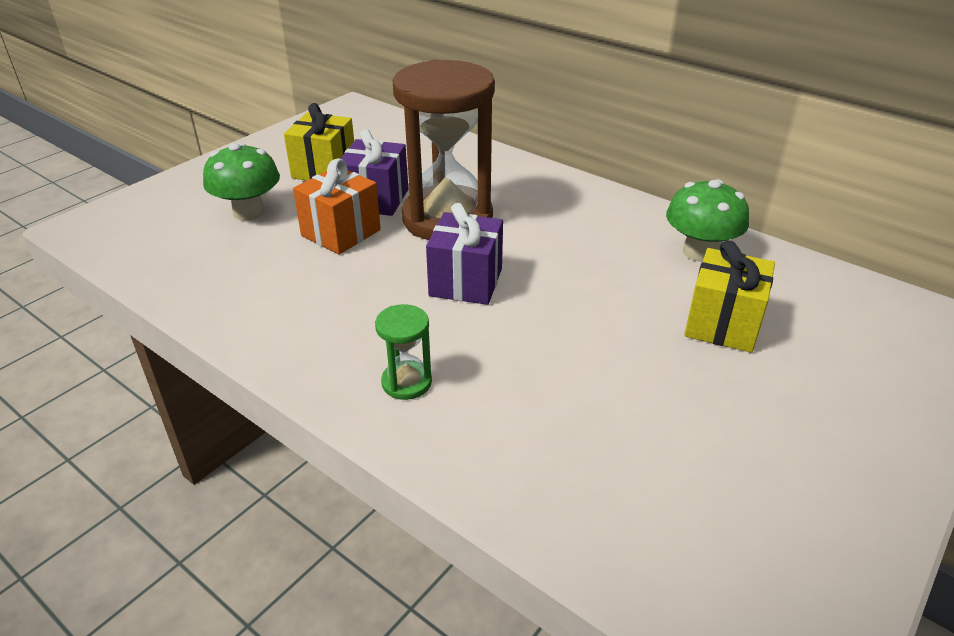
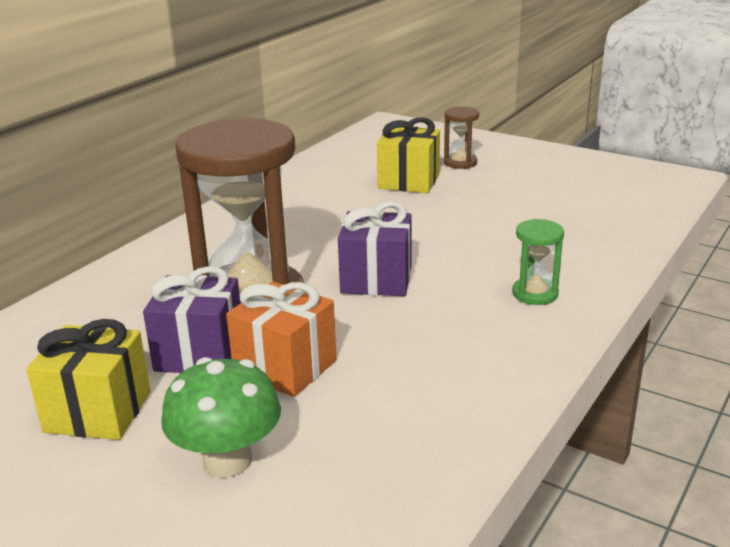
camera: 95 degrees left, 10 degrees down
green mushroom [666,179,749,262] -> none
none -> brown hourglass [444,106,479,169]

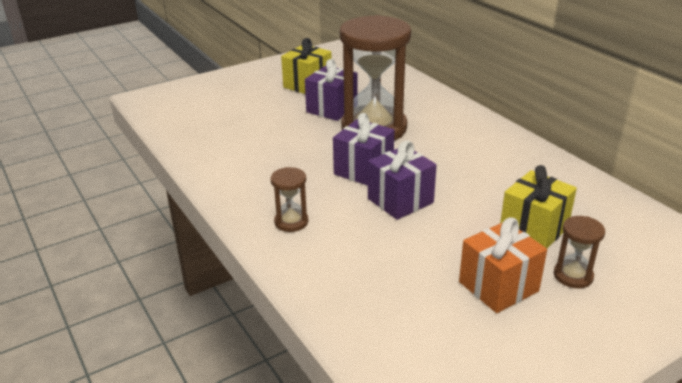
camera: 115 degrees right, 5 degrees up
green mushroom [161,357,281,477] -> none
orange gift [226,282,337,397] -> orange gift moved to [459,217,547,313]
green hourglass [512,219,564,305] -> brown hourglass [271,167,308,232]
none -> purple gift [368,140,437,220]

